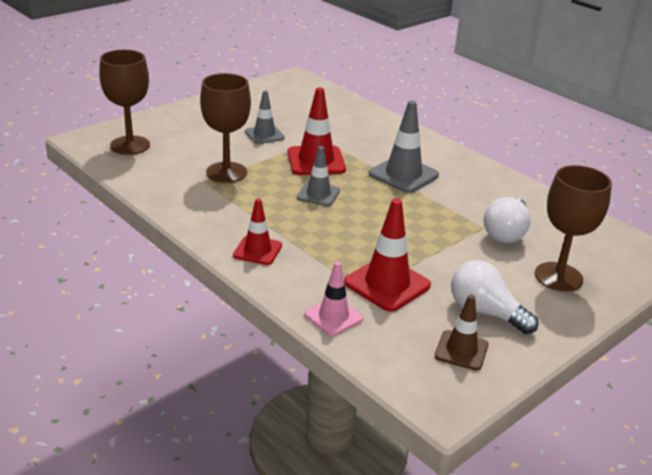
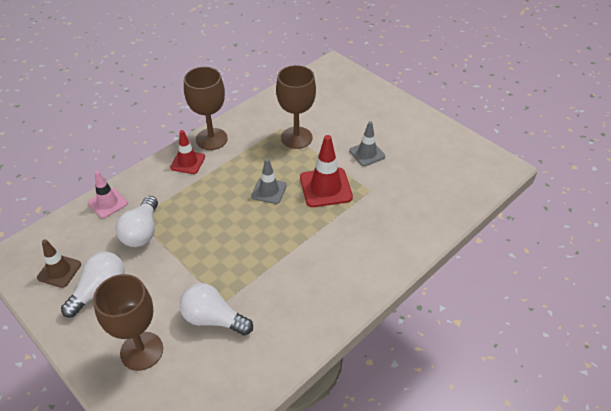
camera: 90 degrees right, 15 degrees up
brown goblet [99,50,150,155] -> brown goblet moved to [184,67,228,150]
red traffic cone [344,198,431,312] -> white light bulb [115,196,158,247]
grey traffic cone [369,100,439,193] -> none

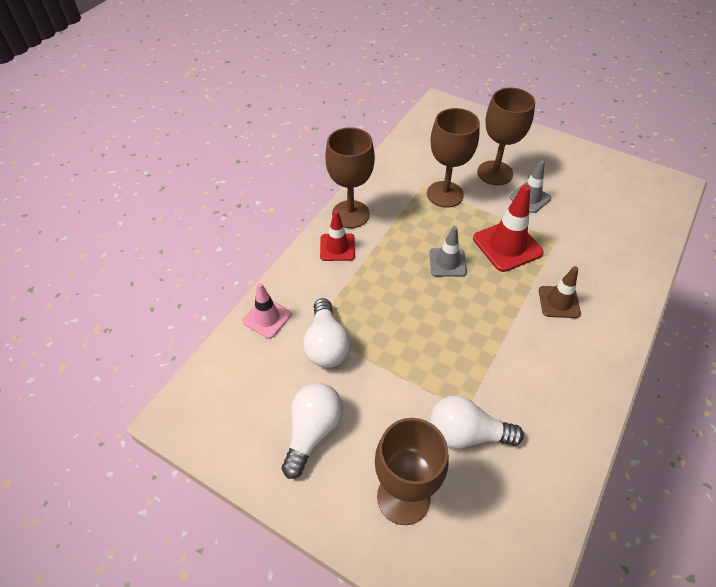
camera: 15 degrees left, 5 degrees up
brown traffic cone [37,239,81,288] -> brown traffic cone moved to [539,266,581,318]
none -> brown goblet [477,88,535,185]

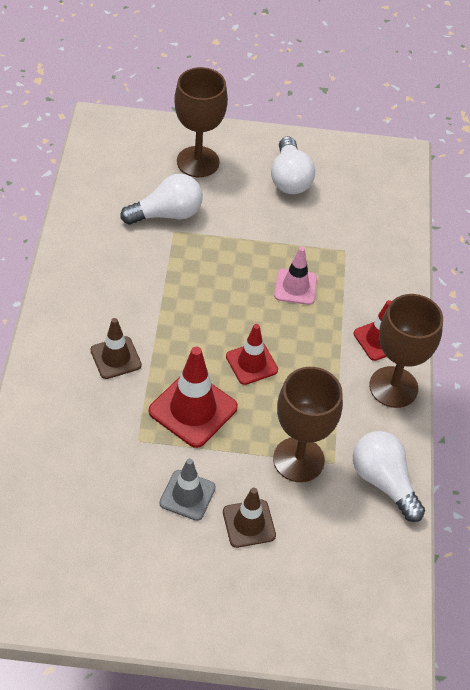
camera: 150 degrees right, 0 degrees up
pink traffic cone [242,283,291,338] -> pink traffic cone moved to [274,247,317,305]
white light bulb [303,298,351,368] -> white light bulb moved to [353,431,425,522]
grey traffic cone [429,226,467,277] -> red traffic cone [226,324,278,385]
brown goblet [477,88,535,185] -> brown traffic cone [223,488,276,548]

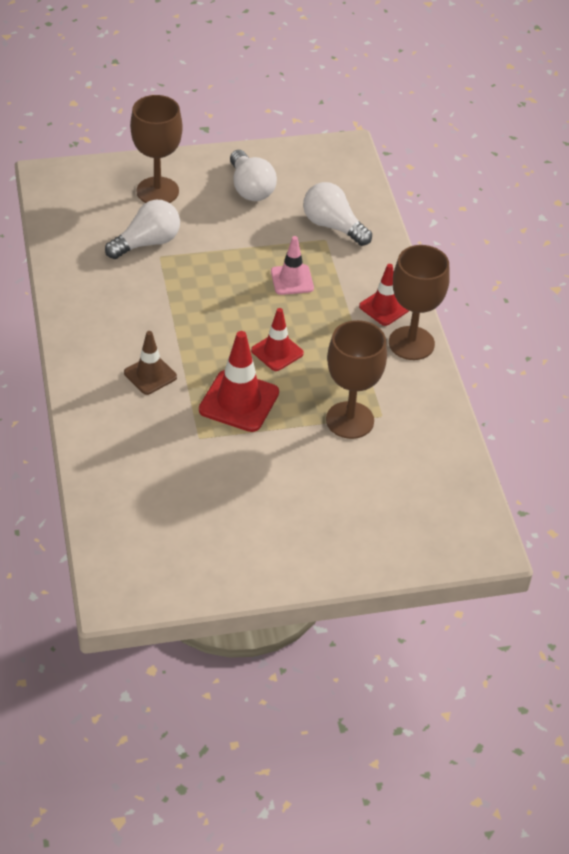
camera: 15 degrees left, 5 degrees down
grey traffic cone [159,458,216,521] -> none
brown traffic cone [223,488,276,548] -> none
white light bulb [353,431,425,522] -> white light bulb moved to [303,182,372,246]

